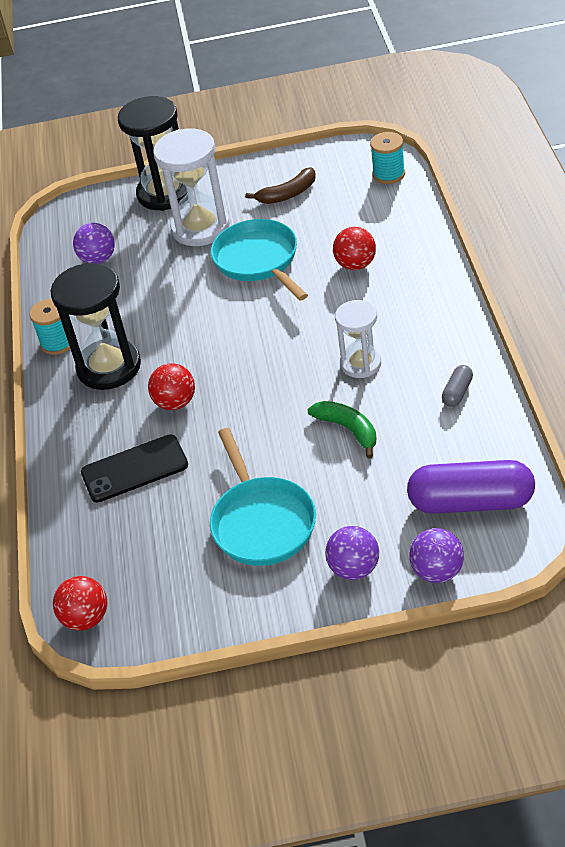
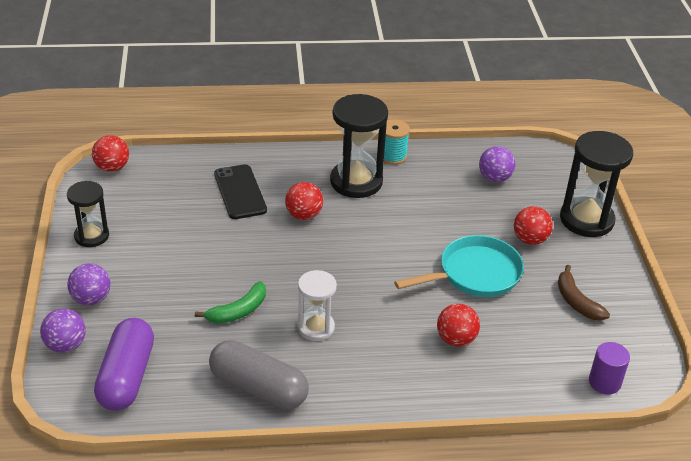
camera: 85 degrees right, 5 degrees down
white hourglass [153,128,230,246] -> red ball [514,206,553,245]
turquoise pan [210,428,316,566] -> none
turquoise spool [370,132,405,184] -> purple cylinder [589,342,630,395]
grey capsule [442,365,473,407] -> grey capsule [209,340,309,409], size x2.23
none -> black hourglass [67,181,109,247]

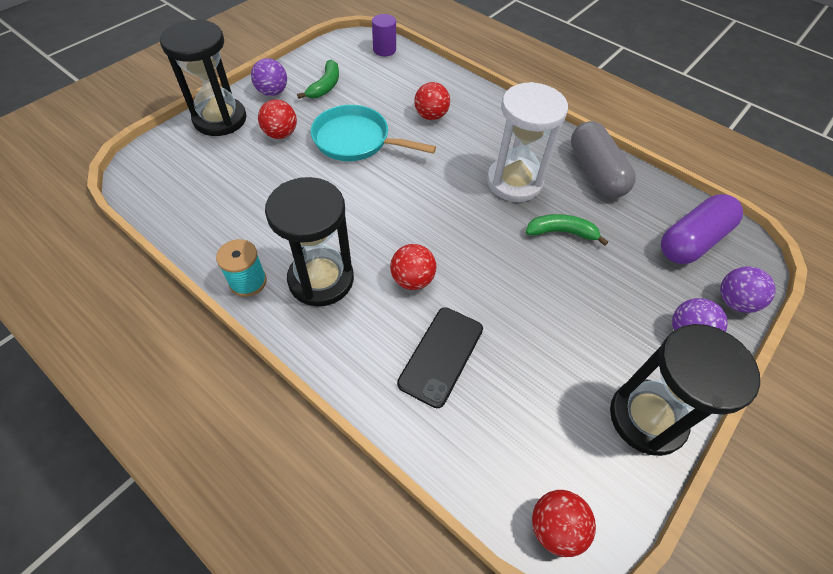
camera: 135 degrees left, 15 degrees up
black hourglass [67,181,109,247] -> black hourglass [610,324,760,456], size x1.65
white hourglass [297,270,337,341] -> white hourglass [487,82,568,202], size x1.65
purple ball [479,146,515,182] -> purple ball moved to [251,58,287,96]
brown banana [558,265,610,321] -> green banana [297,60,339,99]

